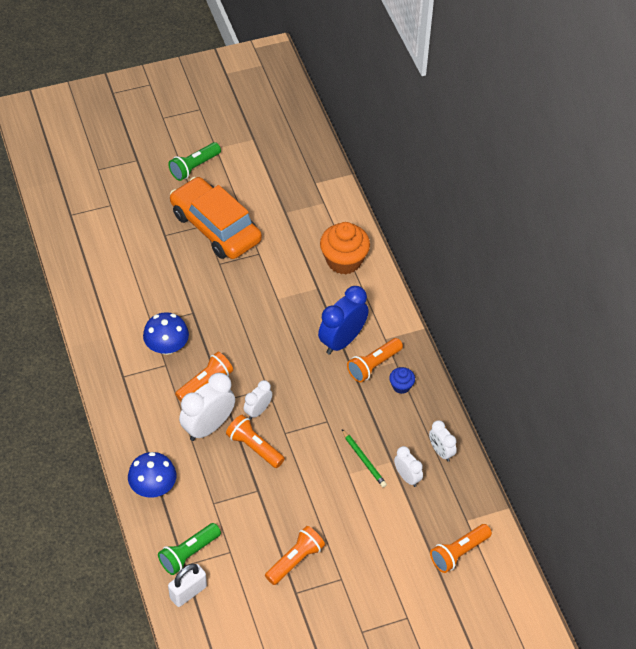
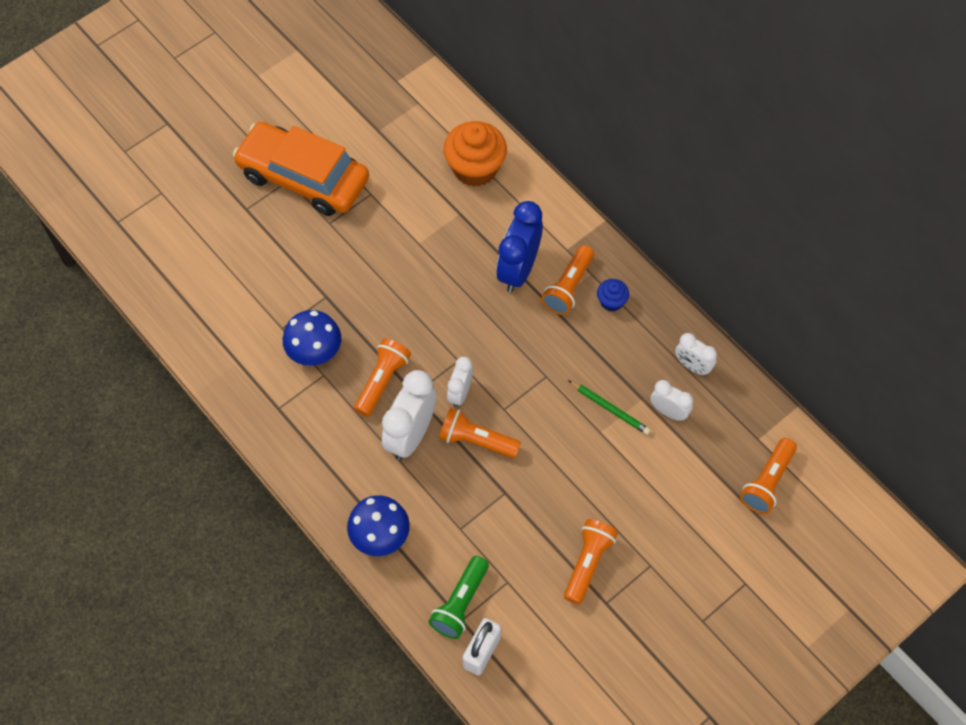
camera: 20 degrees left, 10 degrees up
green flashlight [168,142,221,181] -> none

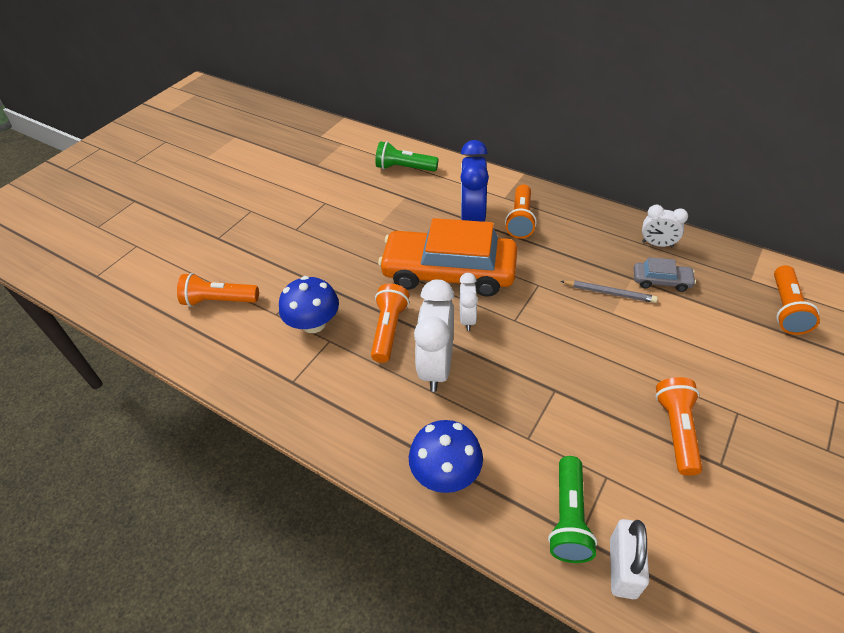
camera: 15 degrees left, 15 degrees down
orange car [233,122,369,216] -> orange car moved to [378,218,517,297]
orange flashlight [439,408,521,458] -> orange flashlight moved to [177,273,259,307]
orange cupcake [444,121,507,187] -> green flashlight [375,141,439,172]
green pencil [568,380,651,435] -> grey pencil [560,281,658,303]
blue cupcake [597,279,629,311] -> none
white clock [650,380,693,421] -> grey car [634,257,696,292]

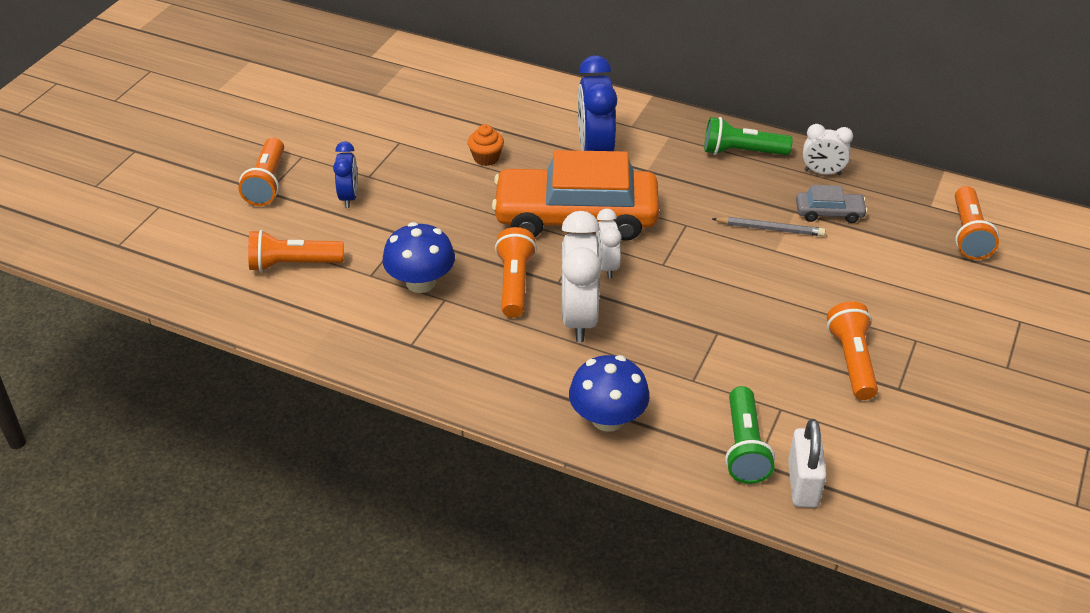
camera: 10 degrees left, 5 degrees down
green flashlight [375,141,439,172] -> green flashlight moved to [704,117,793,155]
orange flashlight [505,184,537,239] -> orange flashlight moved to [238,138,284,206]
none -> blue clock [333,141,358,208]
none -> orange cupcake [468,124,504,166]

